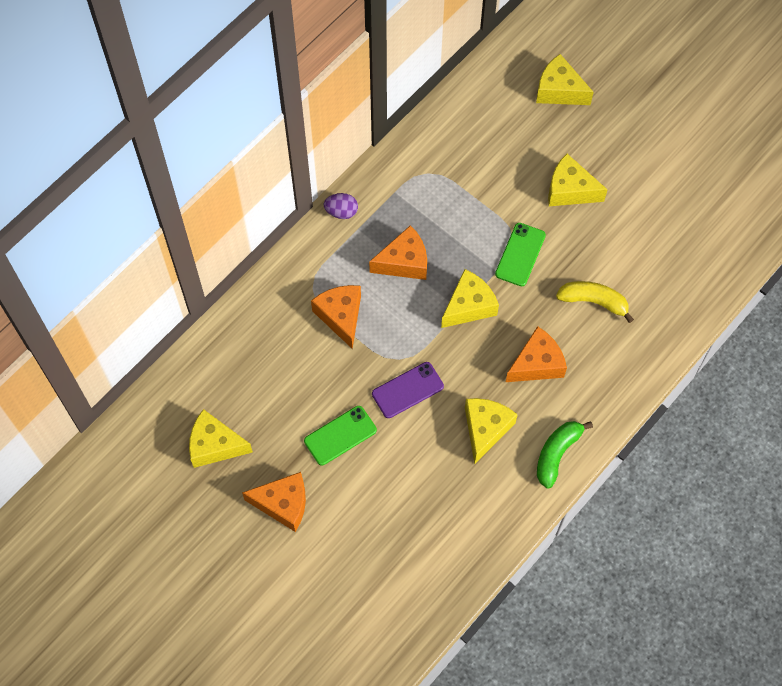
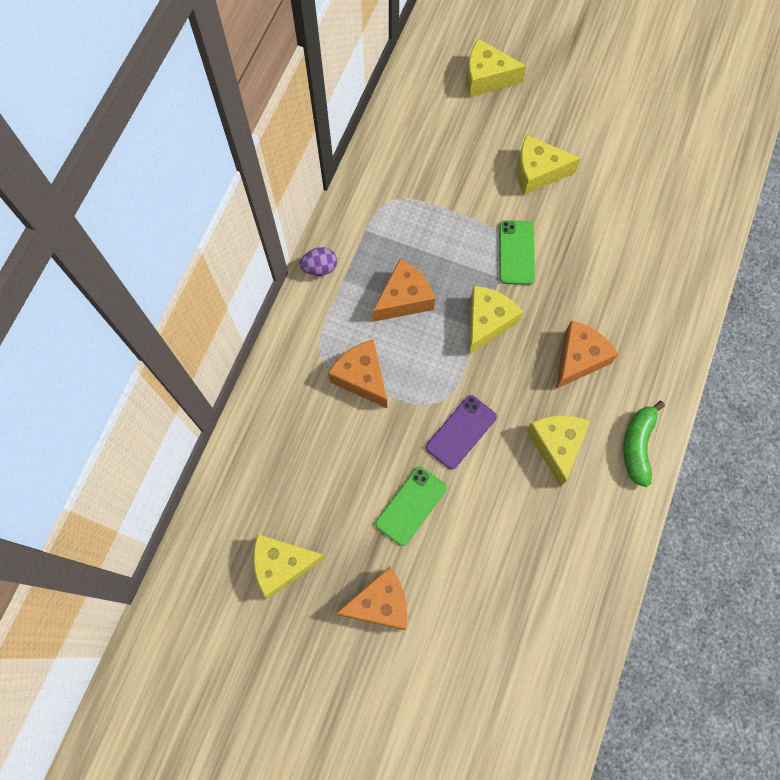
camera: 20 degrees left, 5 degrees up
yellow banana [556,281,634,323] -> none

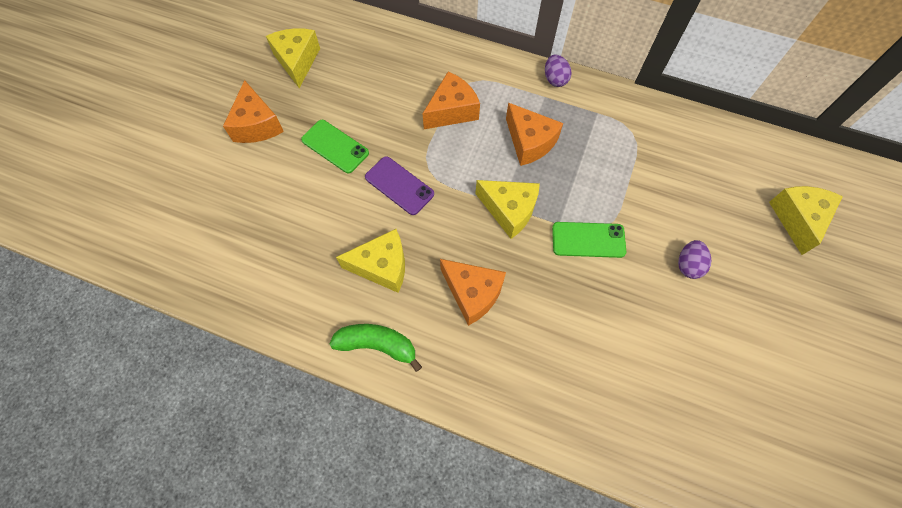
camera: 90 degrees right, 5 degrees down
yellow cheese [517,135,581,195] -> purple egg [678,240,711,279]

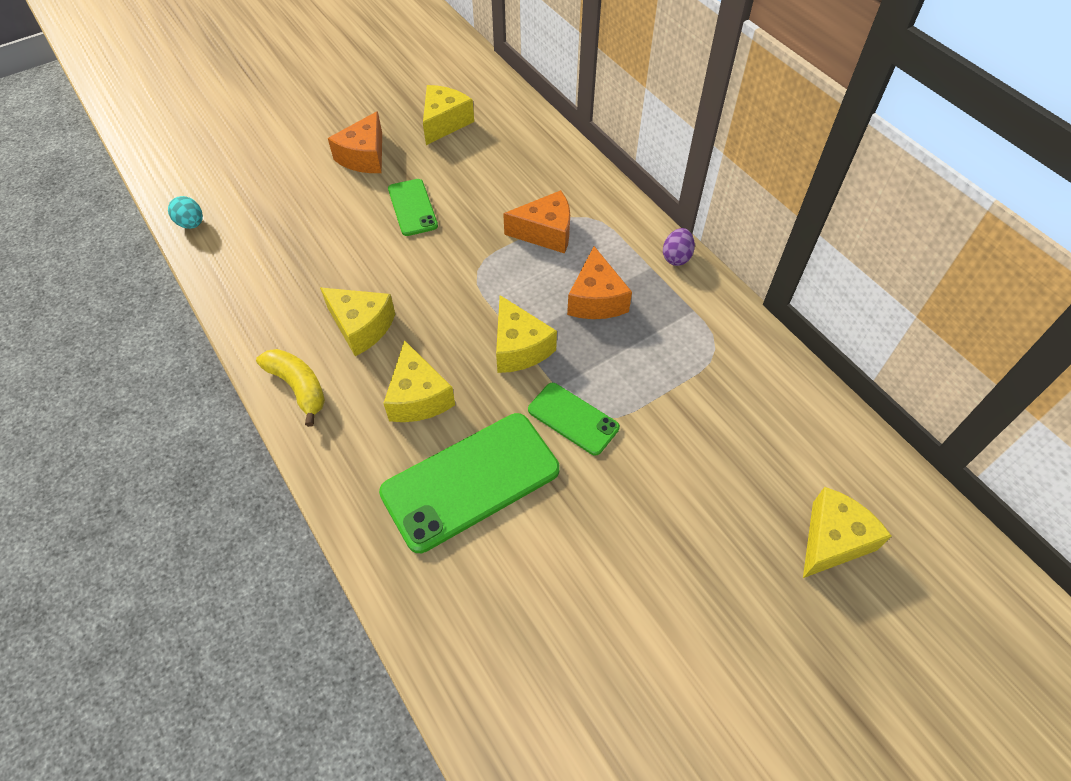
camera: 35 degrees right, 10 degrees down
green banana [329,324,422,372] -> yellow banana [256,349,325,427]
purple phone [365,156,434,215] -> none
orange cheese [440,259,506,326] -> yellow cheese [383,340,455,422]
purple egg [678,240,711,279] -> none
none -> turquoise egg [168,196,203,229]
none -> green phone [379,413,560,553]

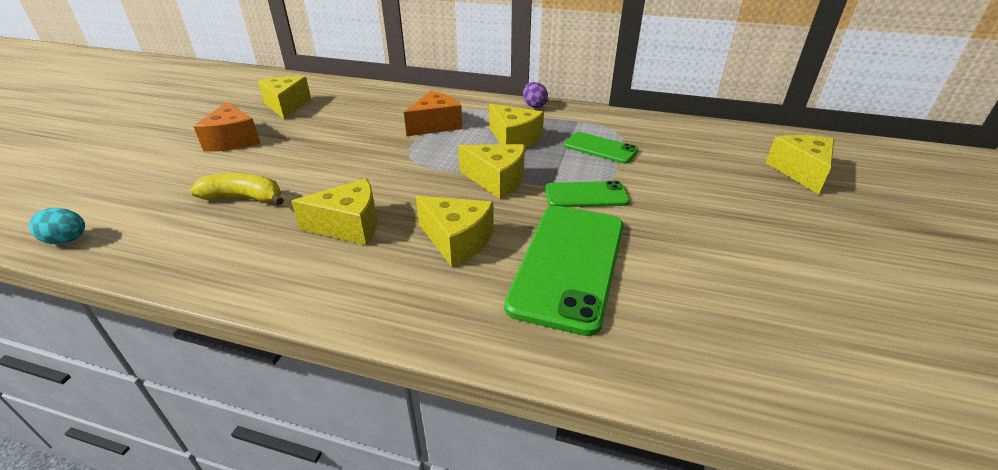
camera: 40 degrees left, 20 degrees down
yellow banana [256,349,325,427] -> yellow banana moved to [190,173,284,205]
green phone [388,179,438,236] -> green phone moved to [564,132,638,164]
orange cheese [567,246,632,319] -> yellow cheese [489,103,544,148]

